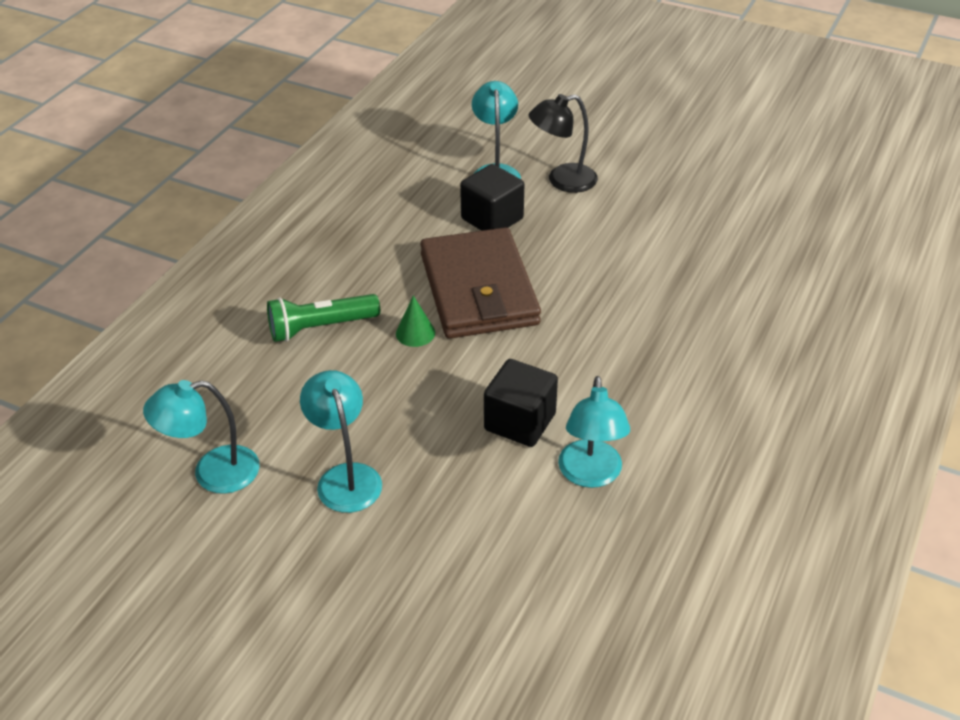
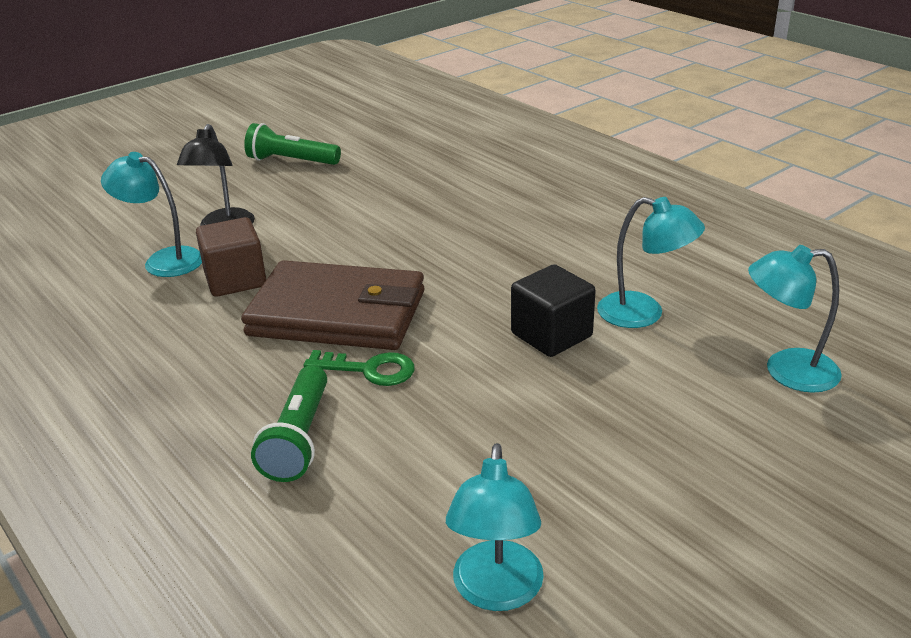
camera: 65 degrees left, 10 degrees down
turquoise lamp [300,370,382,513] -> turquoise lamp moved to [748,245,842,393]
green cone [396,295,435,347] -> green key [304,350,415,386]
black cube [460,164,524,231] -> brown cube [196,217,266,297]
none -> green flashlight [244,123,341,165]

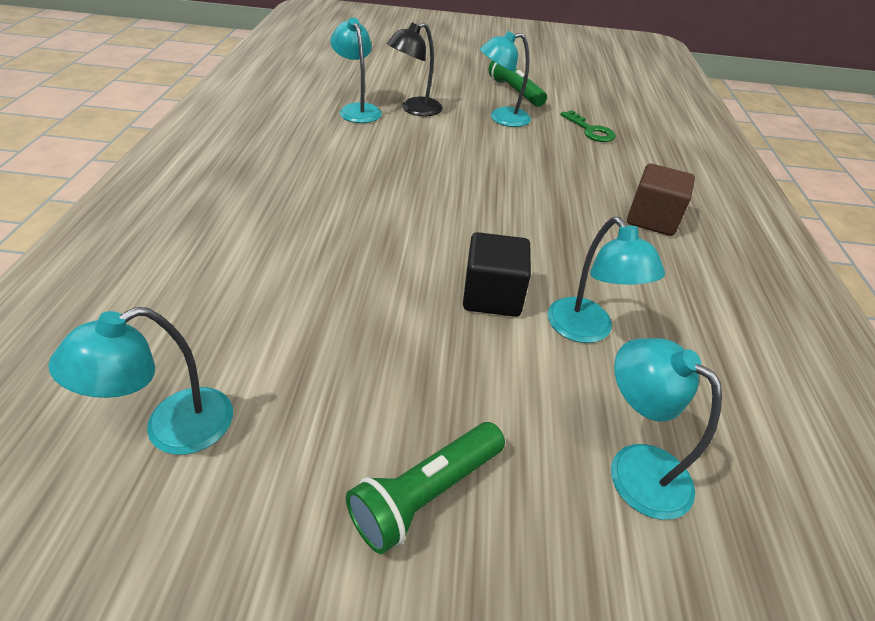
camera: 40 degrees right, 10 degrees up
brown cube [196,217,266,297] -> brown cube moved to [627,163,695,236]
brown wallet [241,260,425,350] -> none
green flashlight [251,365,327,482] -> green flashlight moved to [346,422,505,554]
green key [304,350,415,386] -> green key moved to [560,110,616,142]
none -> turquoise lamp [480,31,531,127]

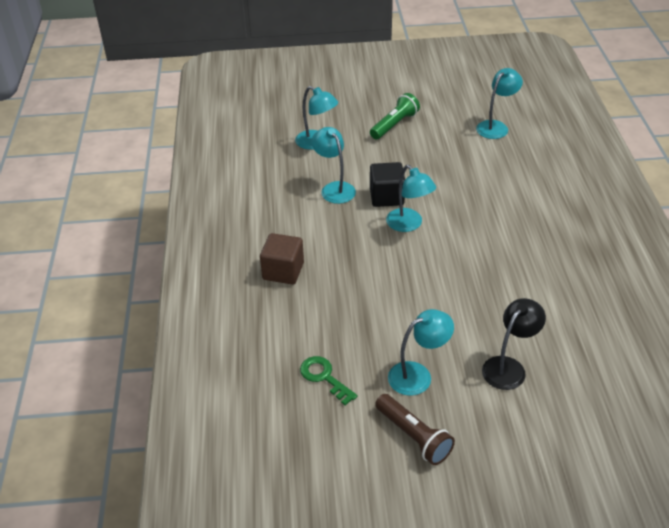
camera: 175 degrees right, 0 degrees up
turquoise lamp [330,18,382,123] -> turquoise lamp moved to [386,165,436,232]
green flashlight [489,60,547,107] -> brown flashlight [375,394,455,465]

